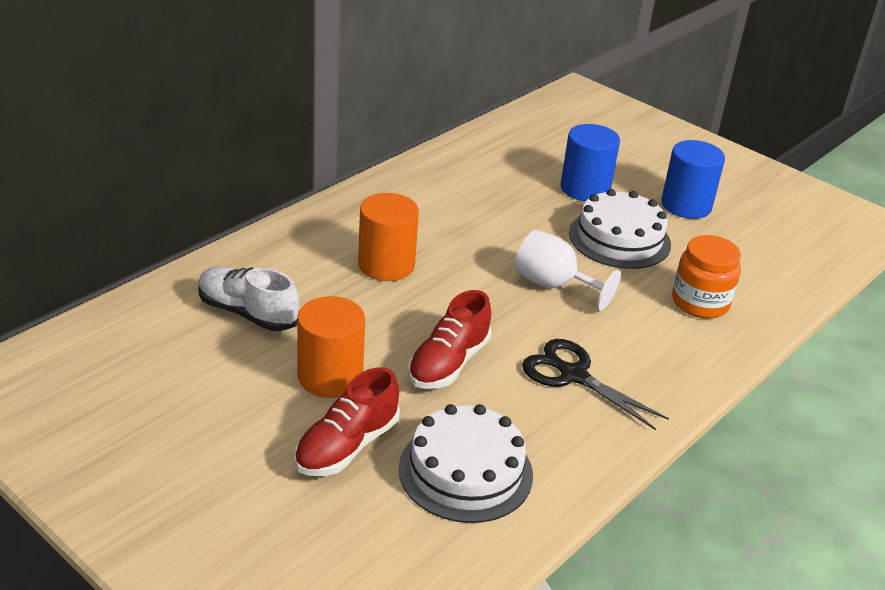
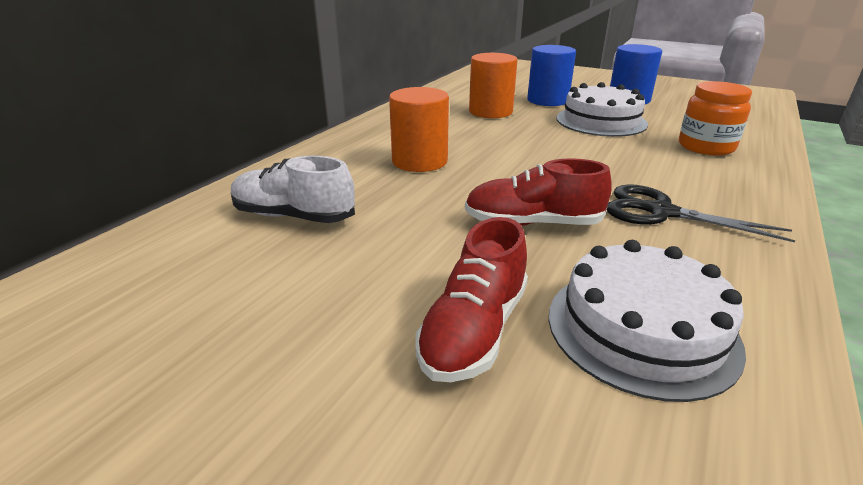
camera: 10 degrees left, 5 degrees down
orange cylinder [297,296,365,398] -> orange cylinder moved to [469,53,518,118]
red shoe [408,290,492,389] -> red shoe turned 75 degrees clockwise [465,158,612,226]
white goblet [515,230,621,311] -> none

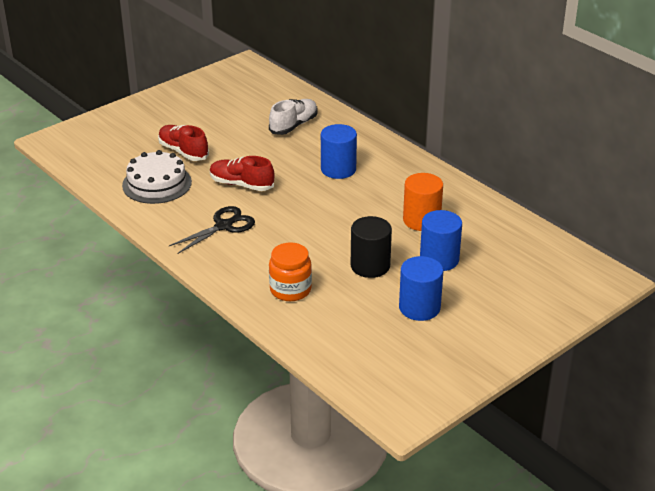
camera: 110 degrees right, 5 degrees up
orange cylinder [389,87,449,172] -> blue cylinder [321,124,357,179]
red shoe [465,158,612,226] -> red shoe turned 90 degrees counterclockwise [210,156,274,191]
white cake [556,82,648,137] -> black cylinder [351,216,392,278]

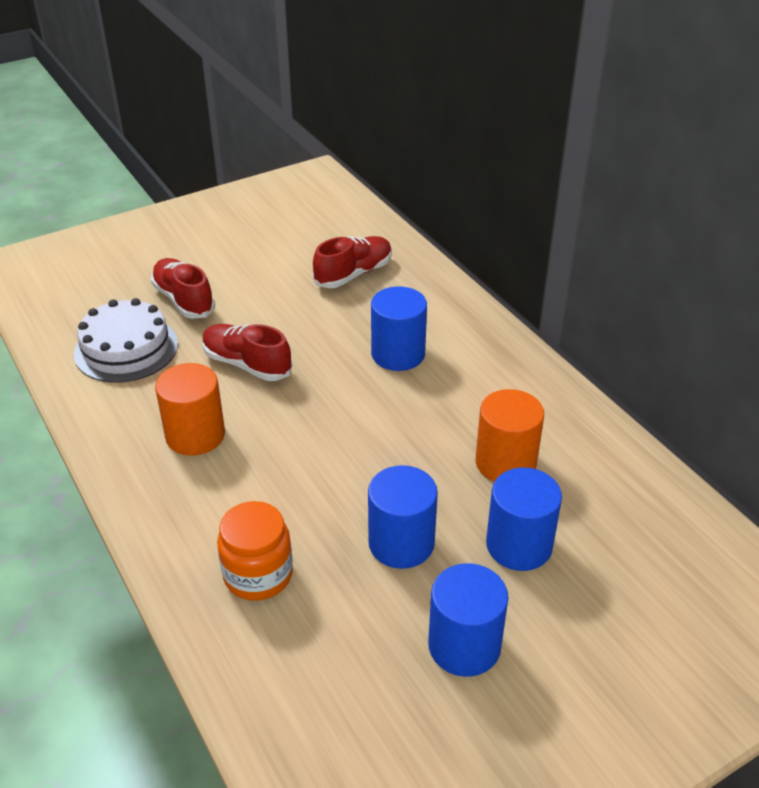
camera: 10 degrees right, 5 degrees up
black scissors [169,206,255,254] -> orange cylinder [155,363,225,456]
white shoe [269,99,318,135] -> red shoe [313,236,392,288]
black cylinder [351,216,392,278] -> blue cylinder [368,465,438,569]

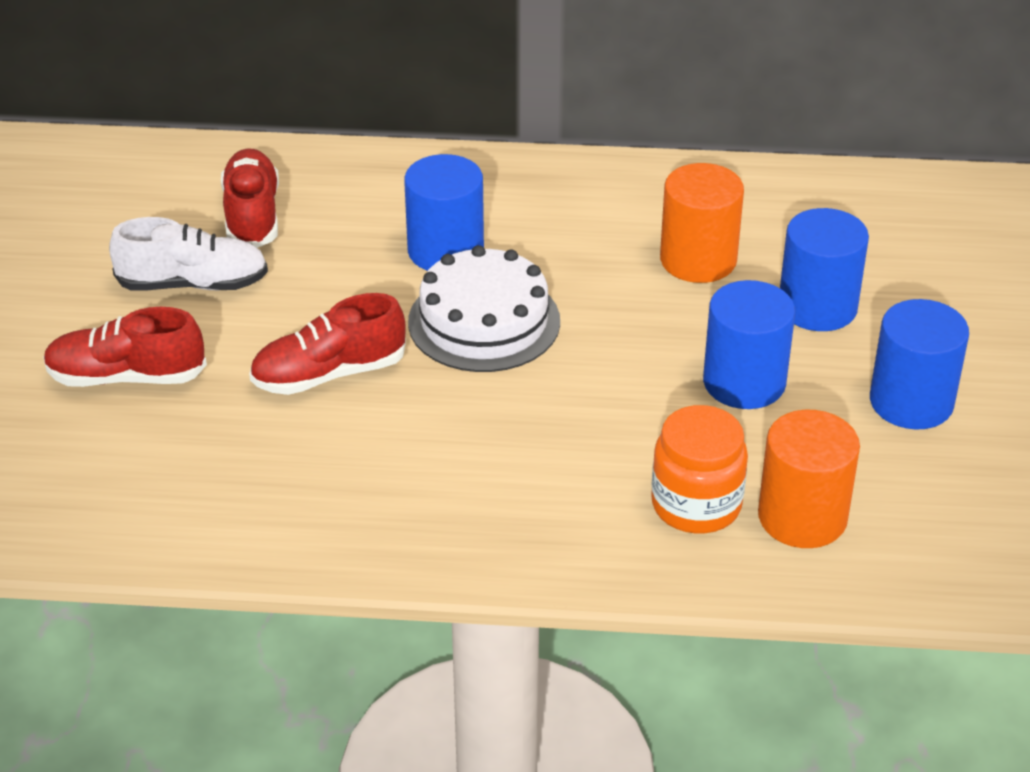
camera: 55 degrees left, 0 degrees up
white cake [74,298,178,383] -> white cake moved to [408,245,560,372]
orange cylinder [155,363,225,456] -> orange cylinder moved to [758,410,860,548]
none -> white shoe [109,217,268,290]

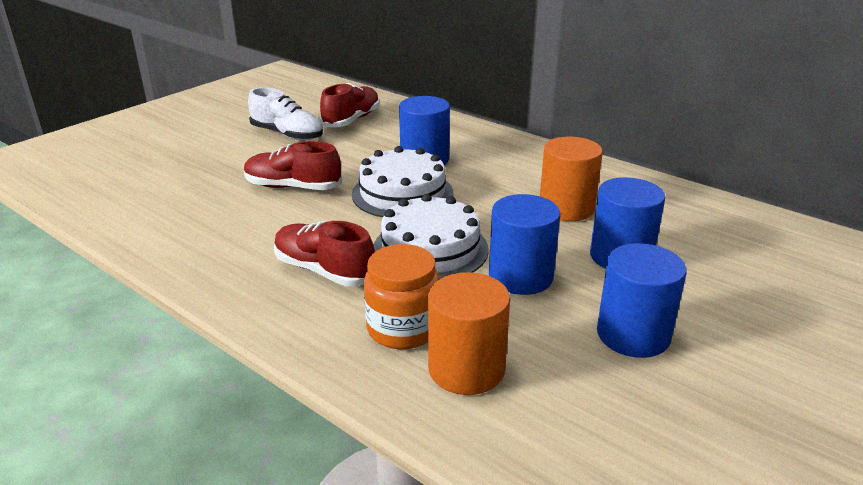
camera: 35 degrees right, 10 degrees down
red shoe [43,307,207,387] -> red shoe moved to [274,221,375,287]
none -> white cake [373,194,489,279]

